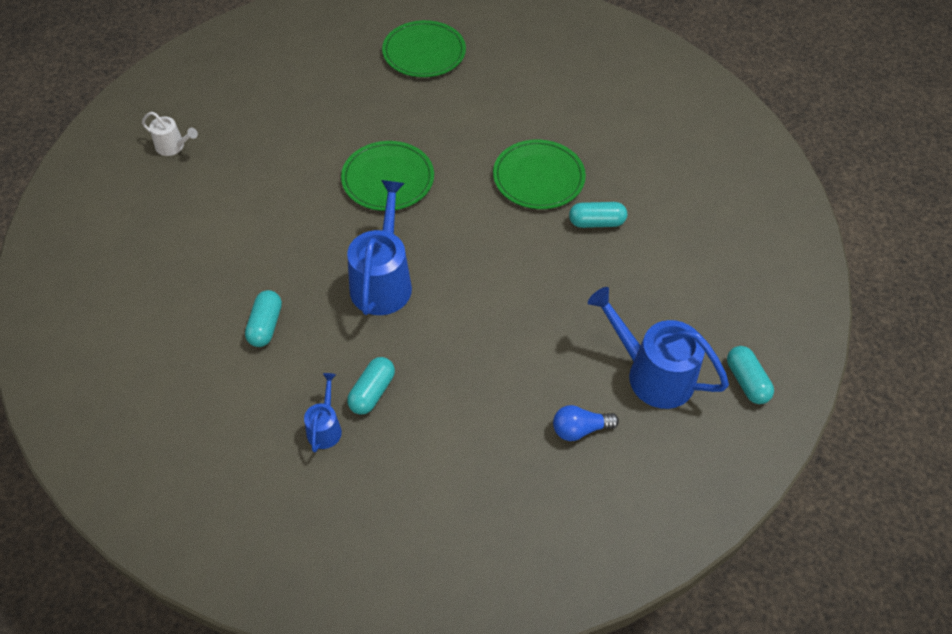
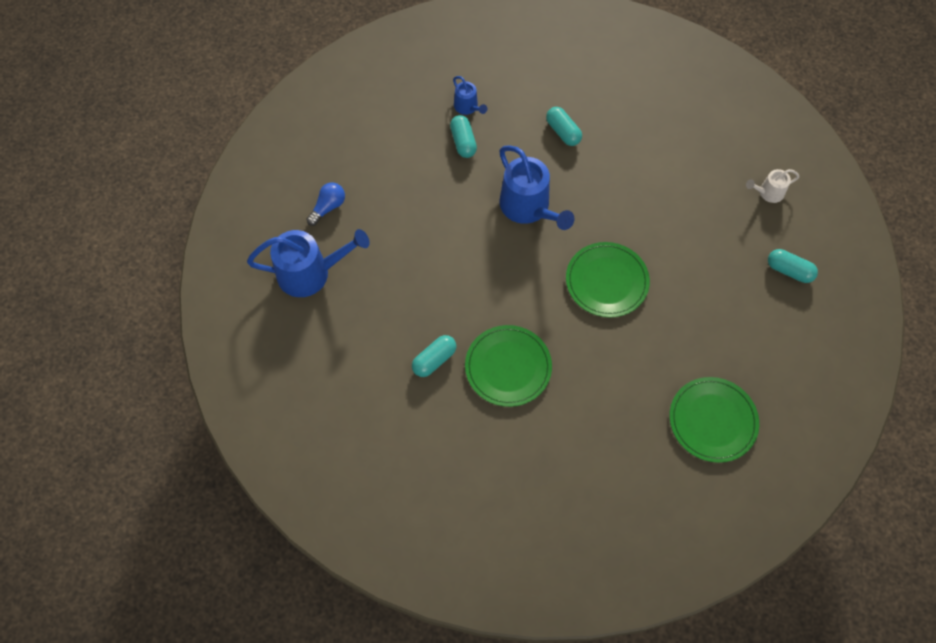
camera: 140 degrees right, 10 degrees up
turquoise capsule [727,346,774,404] -> turquoise capsule moved to [768,249,818,283]

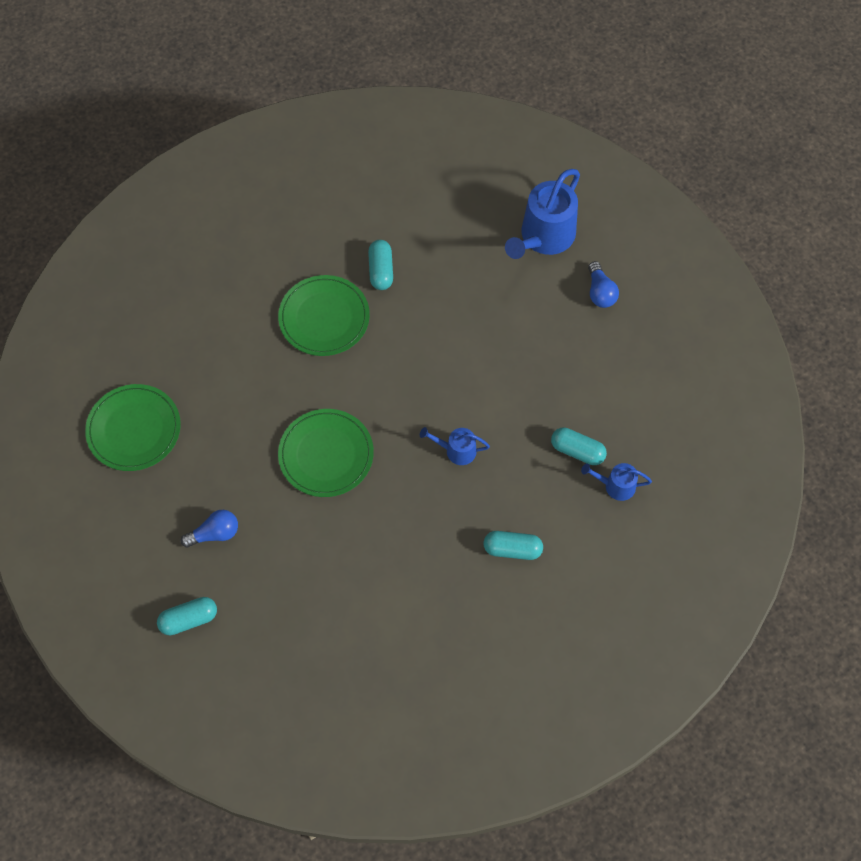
camera: 130 degrees right, 0 degrees up
blue watering can [499,145,574,230] -> blue watering can [420,427,490,465], size x0.51
white watering can [746,169,799,203] -> none
none -> blue light bulb [181,510,238,548]

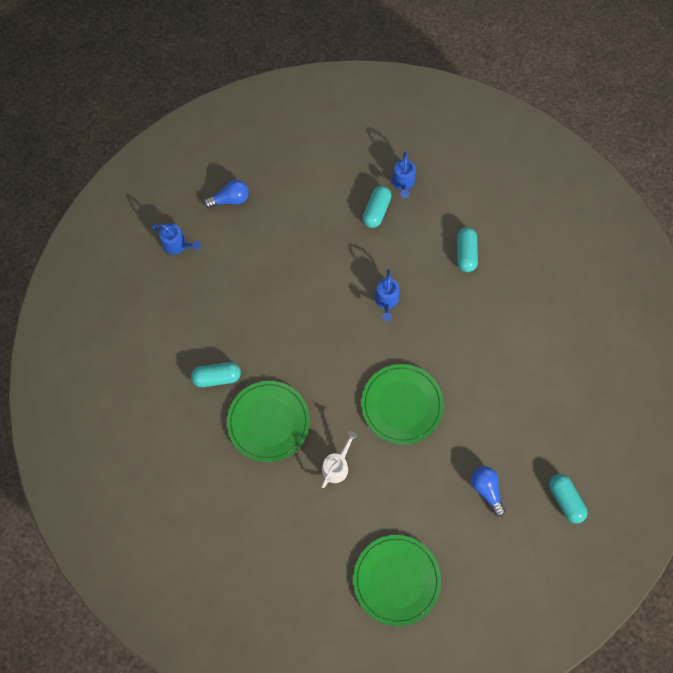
camera: 95 degrees left, 5 degrees up
blue watering can [505,169,580,259] -> blue watering can [152,223,201,255], size x0.51
none -> white watering can [322,431,358,488]

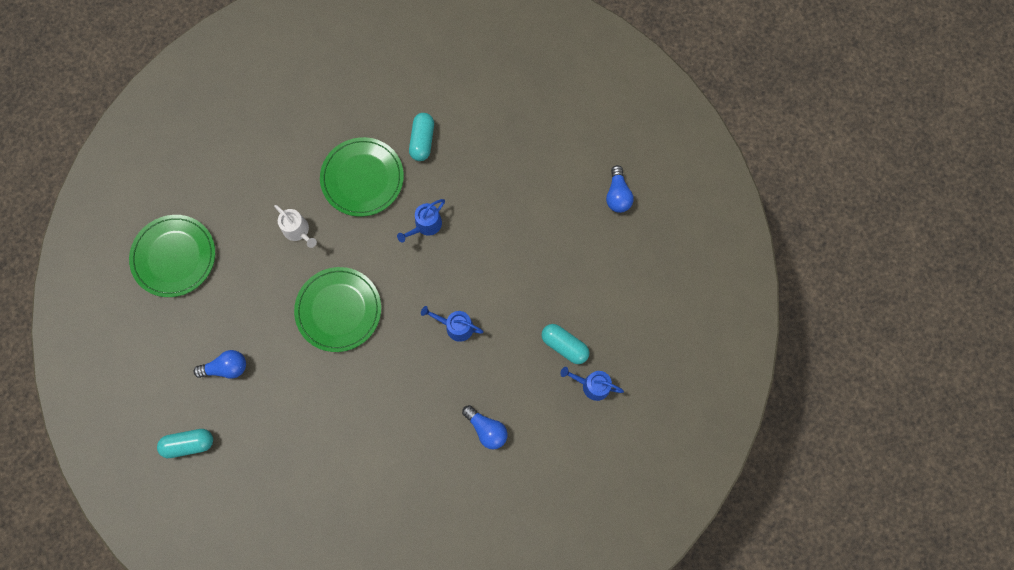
camera: 105 degrees right, 5 degrees up
blue watering can [152,223,201,255] -> blue watering can moved to [397,199,445,242]
turquoise capsule [457,227,478,272] -> blue light bulb [462,405,508,449]

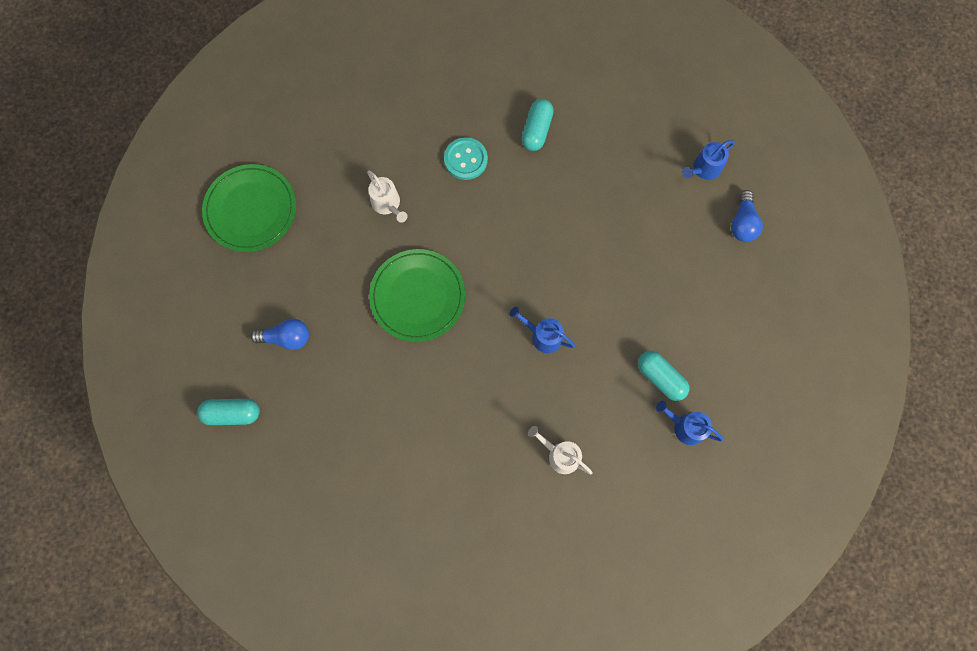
camera: 10 degrees right, 0 degrees up
green plate [320,137,404,217] -> turquoise button [444,137,488,180]
blue watering can [397,199,445,242] -> blue watering can moved to [682,140,735,180]
blue light bulb [462,405,508,449] -> white watering can [528,426,593,474]

